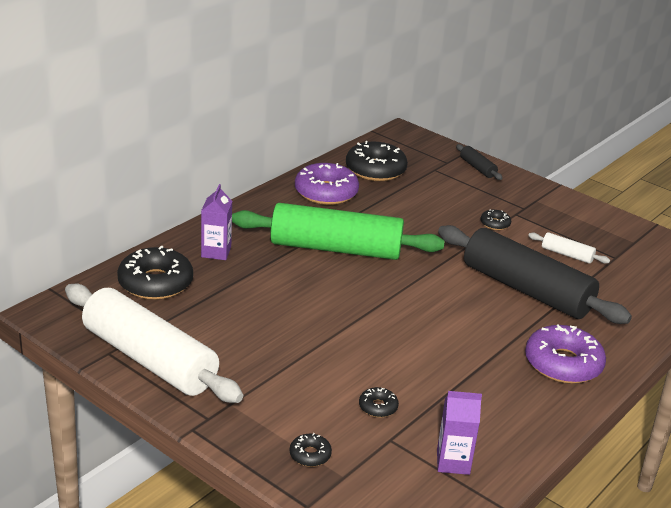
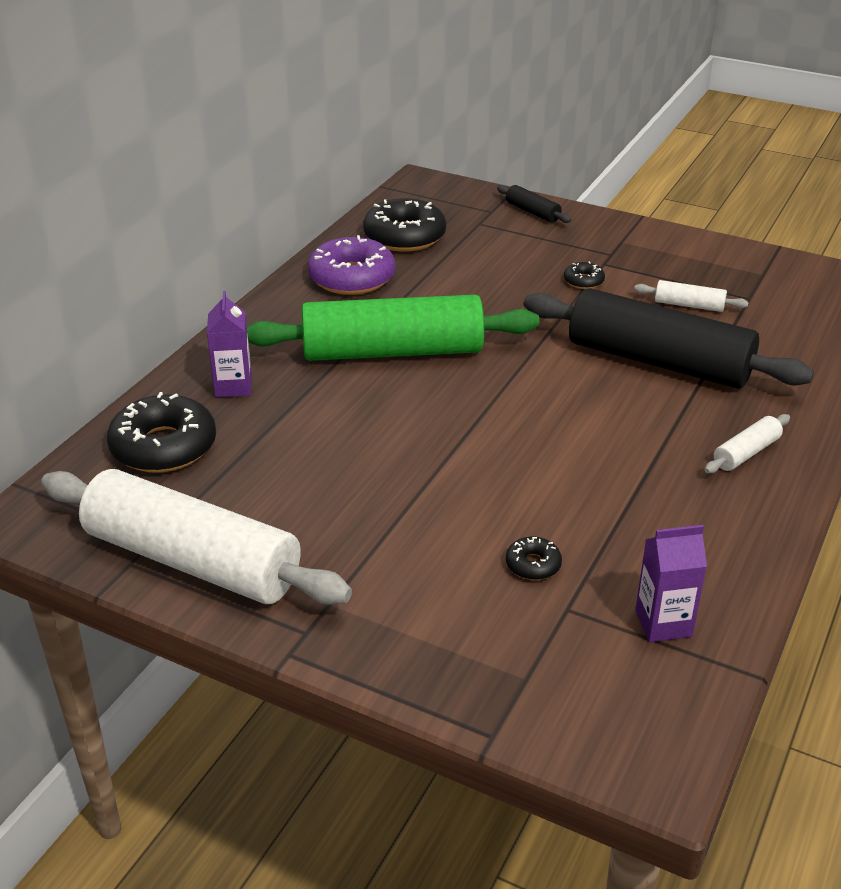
camera: 10 degrees left, 5 degrees up
black donut [290,433,332,467] -> none
purple donut [525,324,606,384] -> white rolling pin [705,414,790,473]

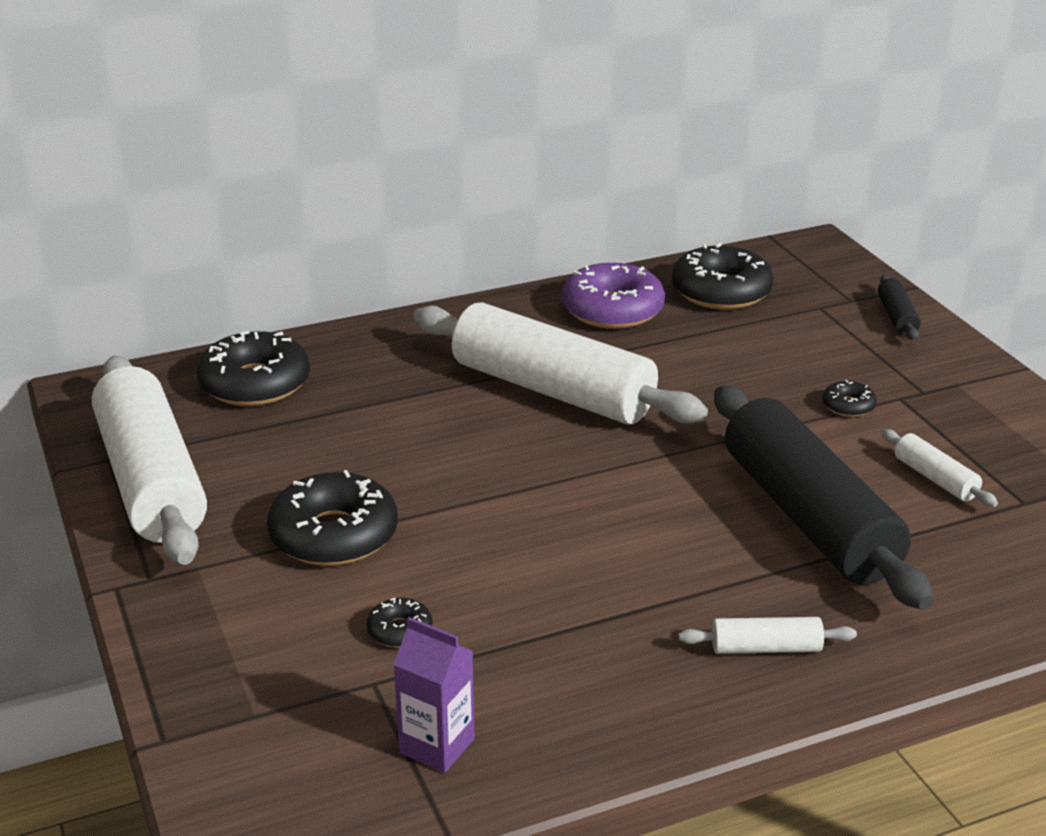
camera: 40 degrees right, 5 degrees down
purple carton [207,291,252,397] -> none
green rolling pin [247,295,539,361] -> white rolling pin [413,303,708,425]
none -> black donut [267,470,398,566]

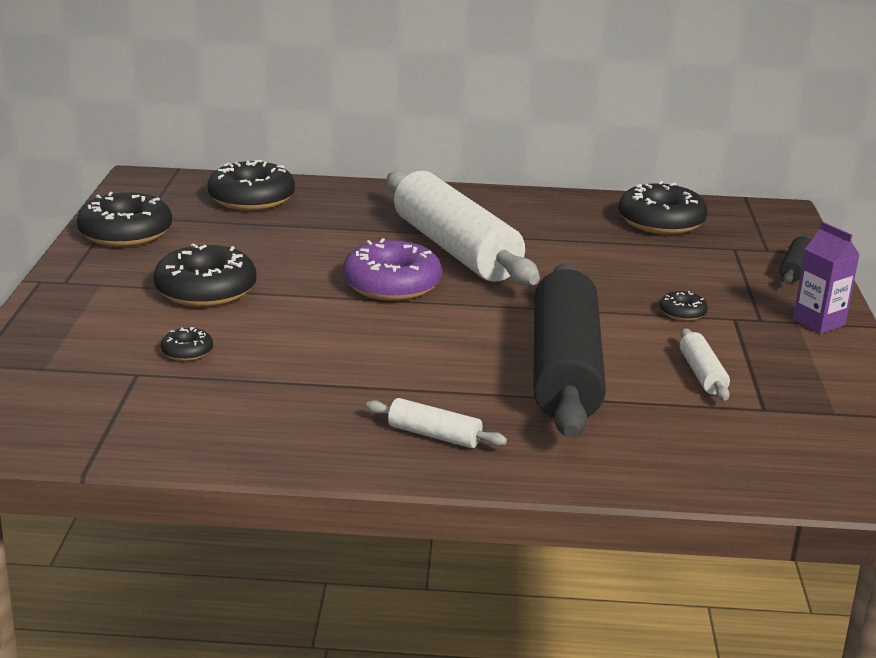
camera: 25 degrees right, 5 degrees down
white rolling pin [92,356,207,565] -> black donut [77,192,172,247]
purple carton [393,617,475,773] -> purple carton moved to [793,222,860,334]
purple donut [562,263,665,329] -> purple donut moved to [343,238,442,301]

